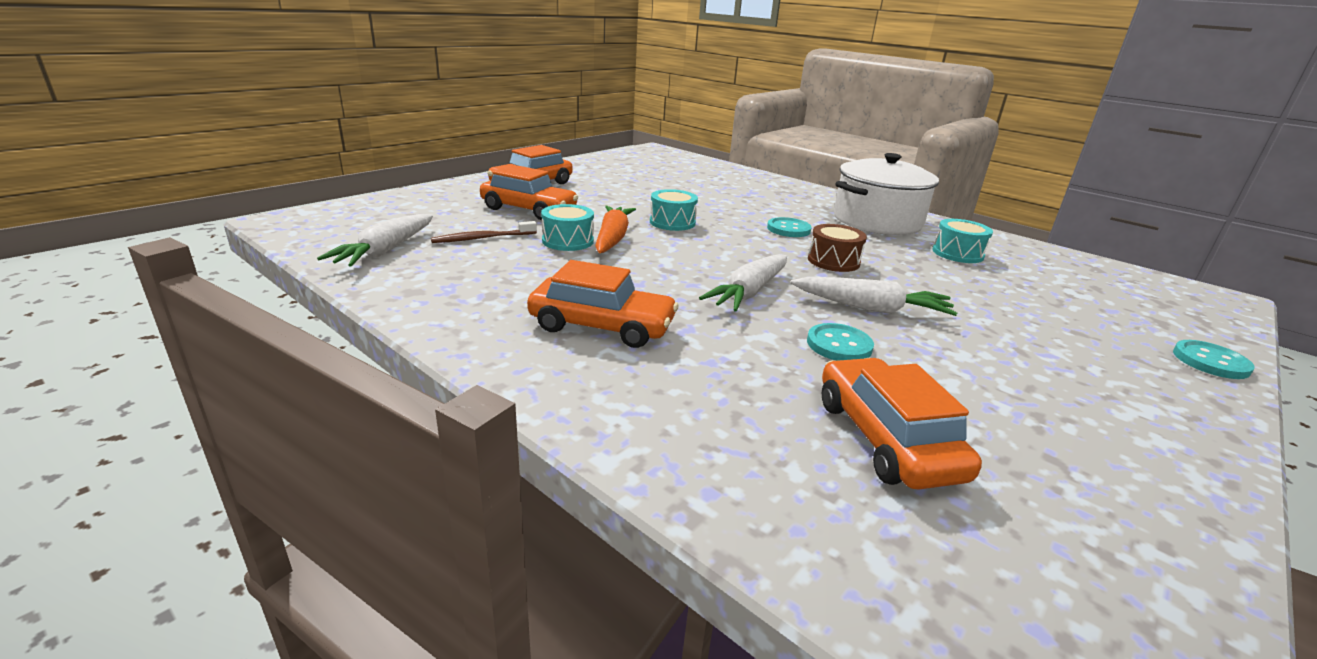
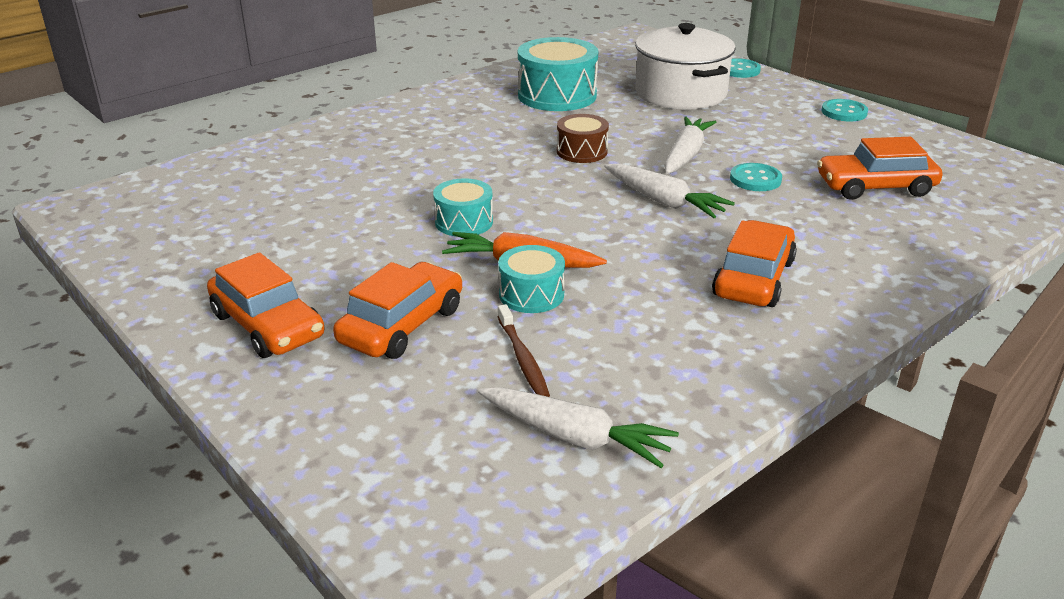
camera: 80 degrees left, 5 degrees up
turquoise button [767,217,812,237] -> turquoise button moved to [822,99,868,121]
white pot [834,153,939,235] -> white pot moved to [635,23,735,110]
turquoise drum [932,219,993,263] -> turquoise drum [518,37,598,111], size x1.74

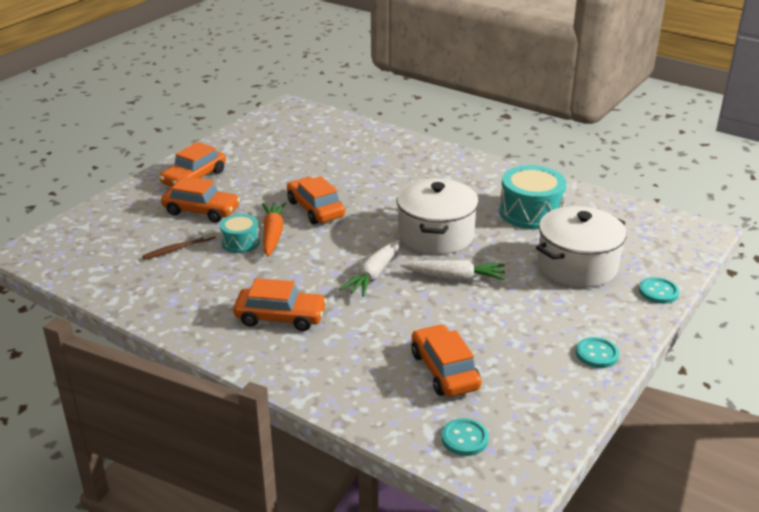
camera: 75 degrees right, 0 degrees up
turquoise drum [433,178,493,237] -> orange car [287,176,345,224]
white carrot [478,387,679,468] -> none
brown drum [557,114,609,163] -> white pot [396,178,479,255]
turquoise button [730,163,782,191] -> turquoise button moved to [441,418,489,456]

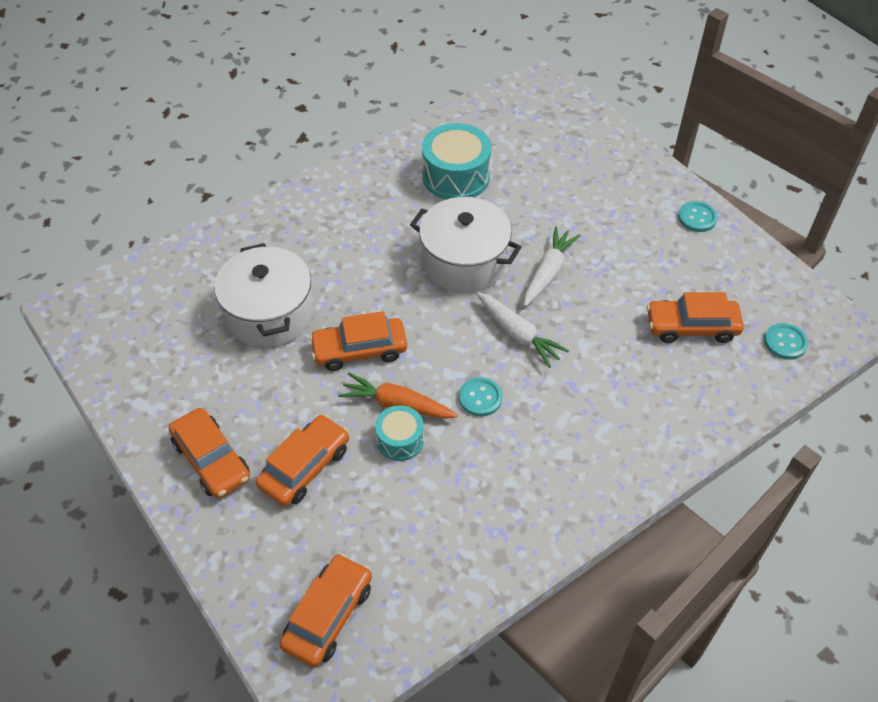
camera: 70 degrees left, 20 degrees up
brown toothbrush [142,229,216,260] -> none
orange car [233,278,327,331] -> orange car moved to [280,553,372,667]
white pot [536,206,627,287] -> white pot moved to [214,243,313,347]
turquoise button [639,277,679,304] -> turquoise button moved to [459,377,502,416]

